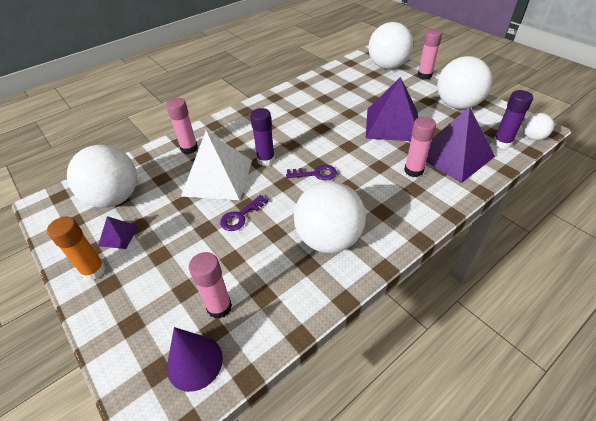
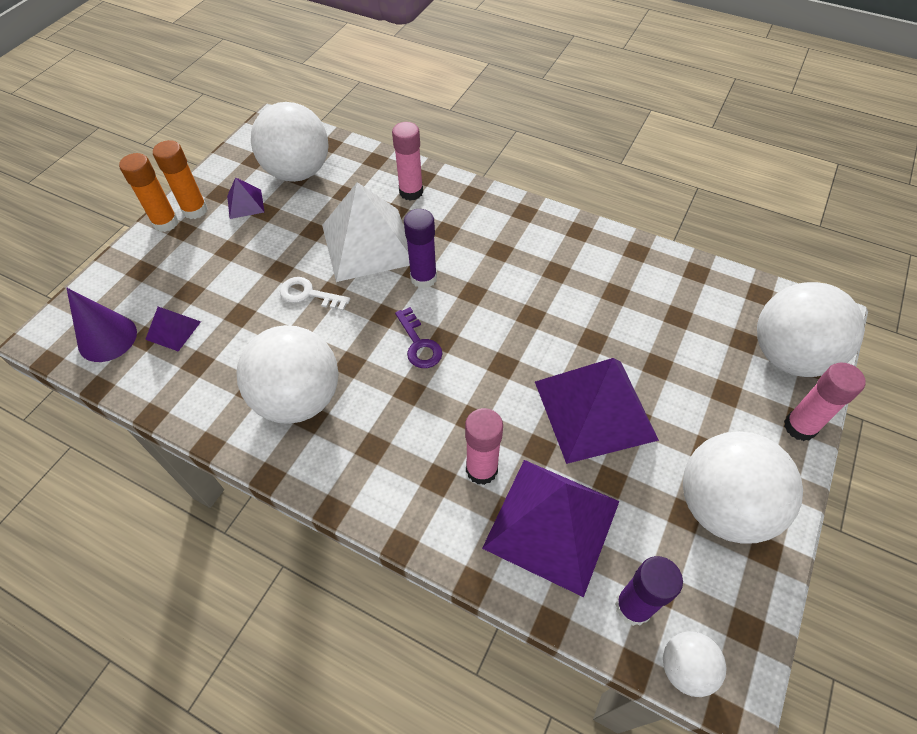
camera: 65 degrees right, 10 degrees up
pink glue stick [189,252,232,319] -> purple pyramid [145,307,201,351]
purple key [220,195,268,231] -> white key [280,277,350,311]
none -> orange glue stick [119,153,179,232]

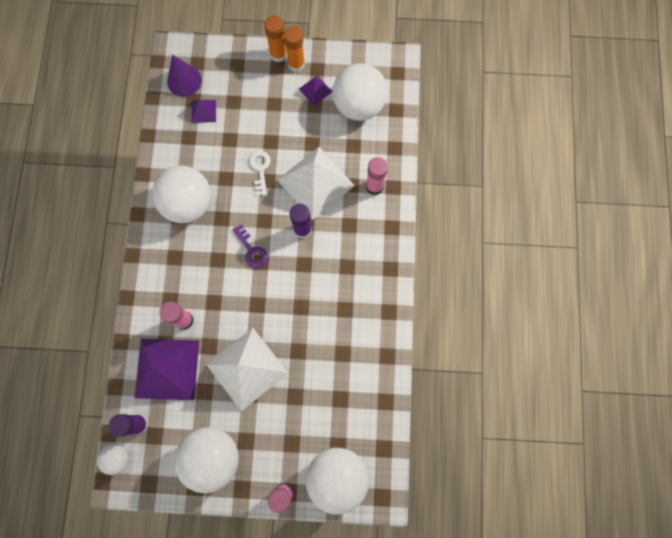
camera: 65 degrees right, 20 degrees up
purple key [395,307,443,368] -> purple key turned 75 degrees counterclockwise [232,224,268,268]
purple pyramid [535,358,659,464] -> white pyramid [206,328,288,411]

